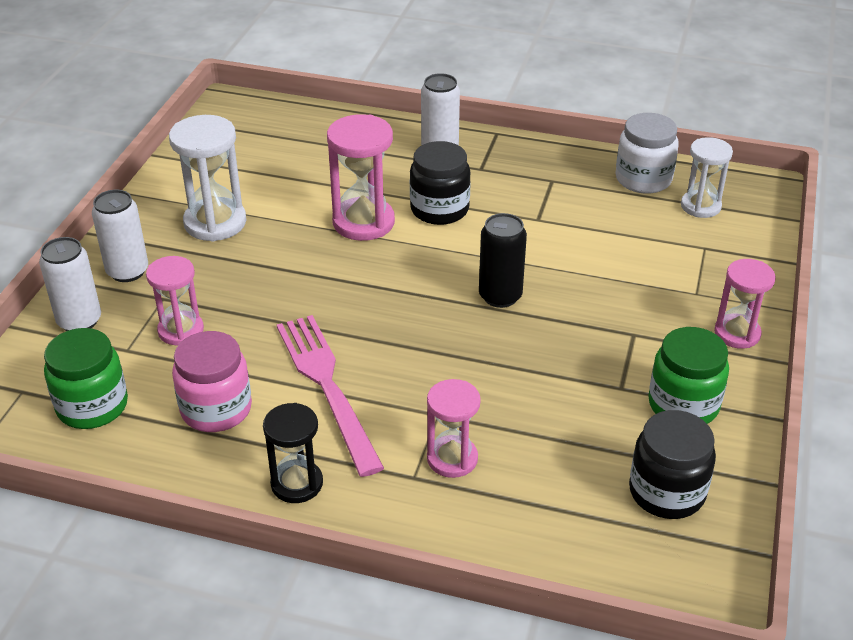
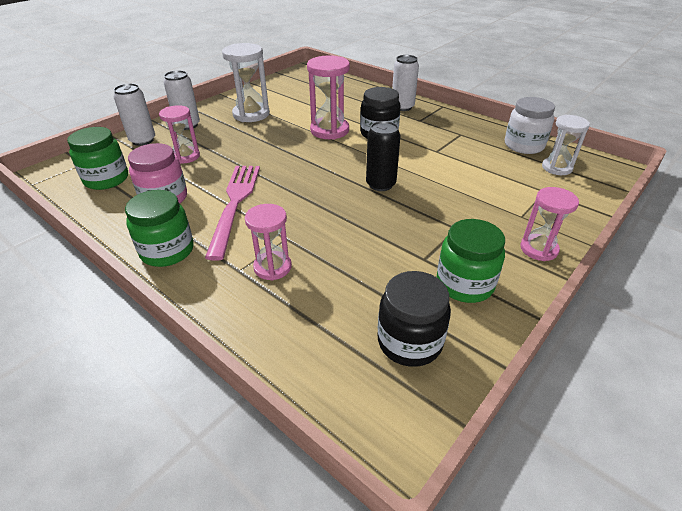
camera: 25 degrees right, 0 degrees up
black hourglass [263,403,323,503] -> green jar [125,190,194,267]

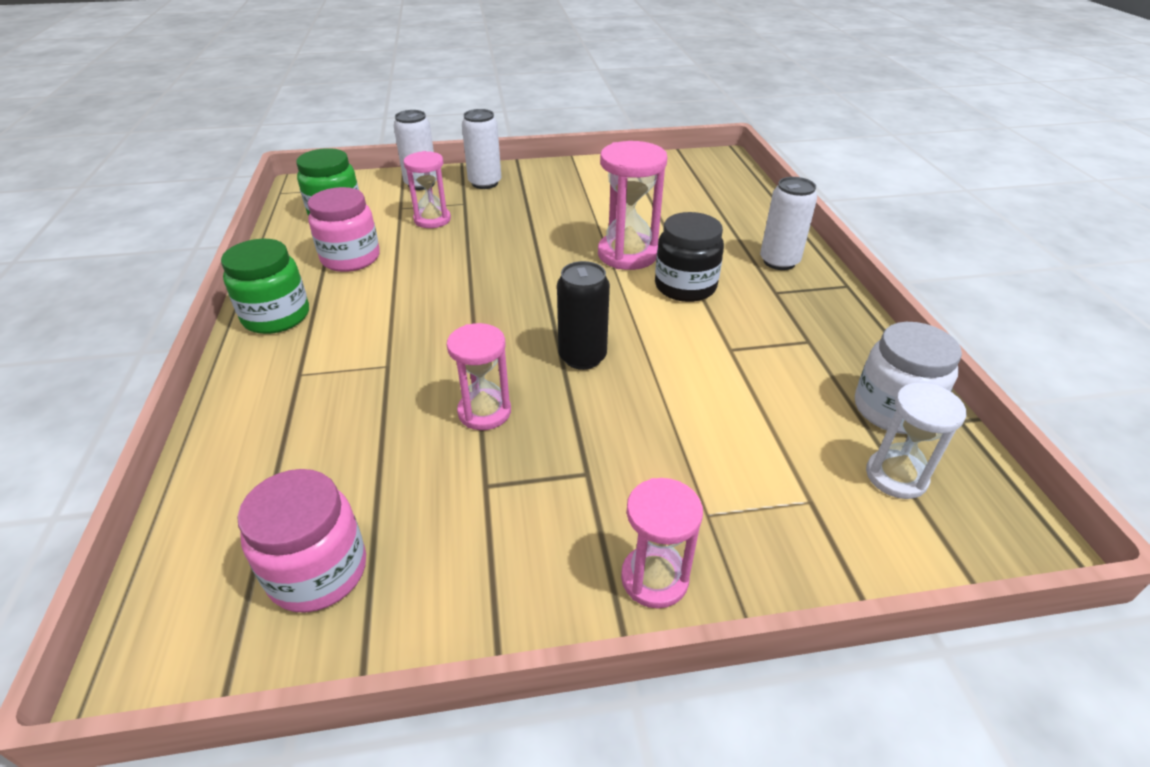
camera: 40 degrees right, 0 degrees up
pink fork [205,166,260,261] -> none
white hourglass [222,43,270,122] -> none
pink hourglass [245,204,292,280] -> pink hourglass moved to [447,323,511,430]
black jar [378,271,451,367] -> pink jar [237,469,366,613]
green jar [437,219,505,303] -> none

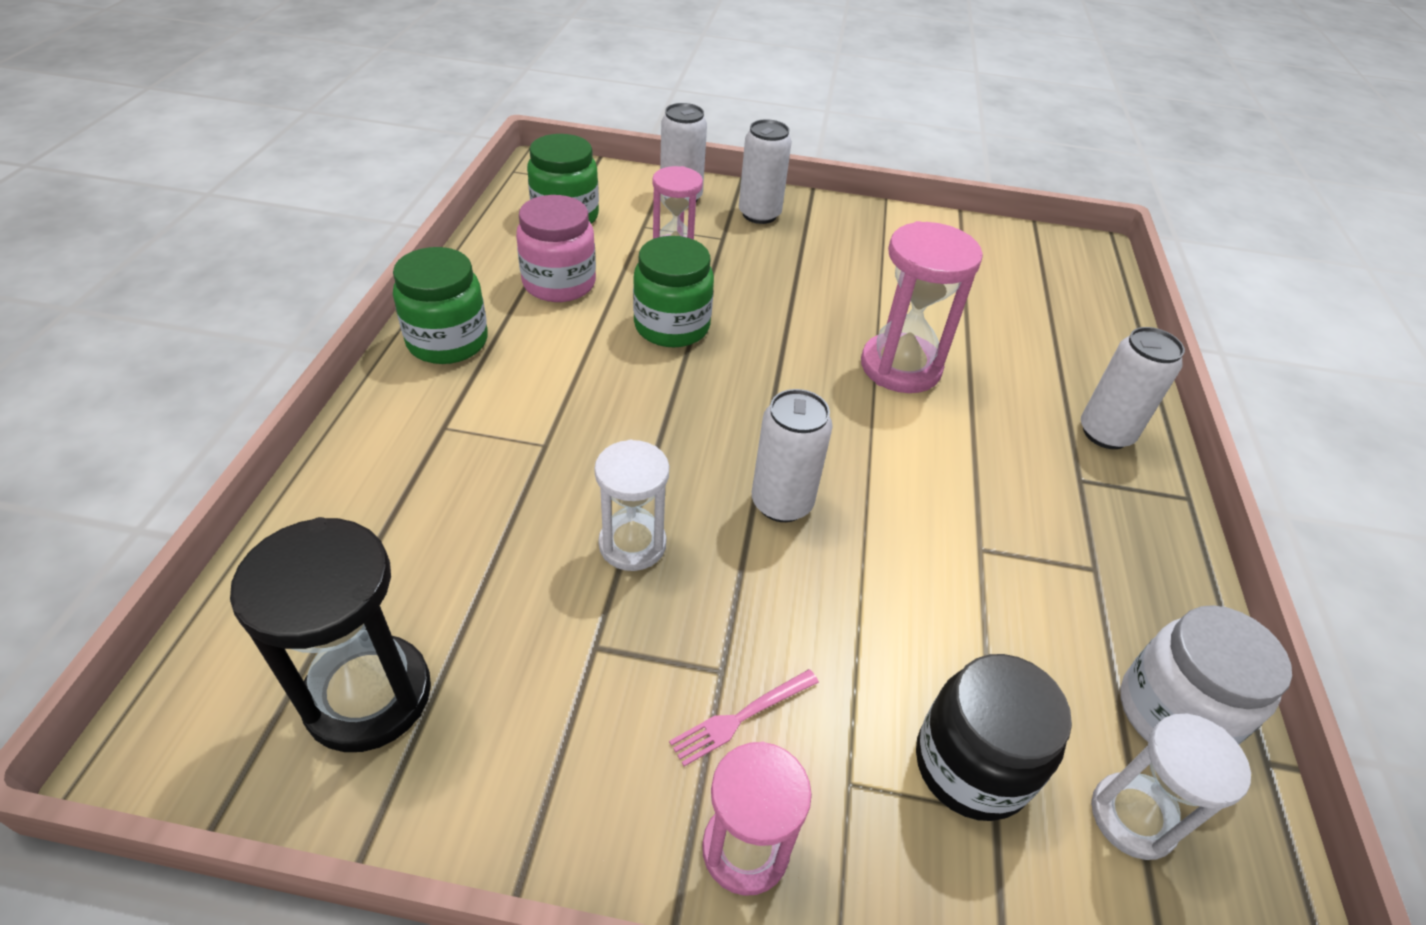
camera: 15 degrees right, 5 degrees up
pink jar [237,469,366,613] -> black hourglass [230,517,431,752]
pink hourglass [447,323,511,430] -> white hourglass [594,440,669,571]
black can [557,261,610,370] -> white can [752,389,833,522]
black jar [655,212,724,302] -> black jar moved to [916,654,1072,821]
none -> green jar [633,236,714,347]
none -> pink fork [669,669,819,767]

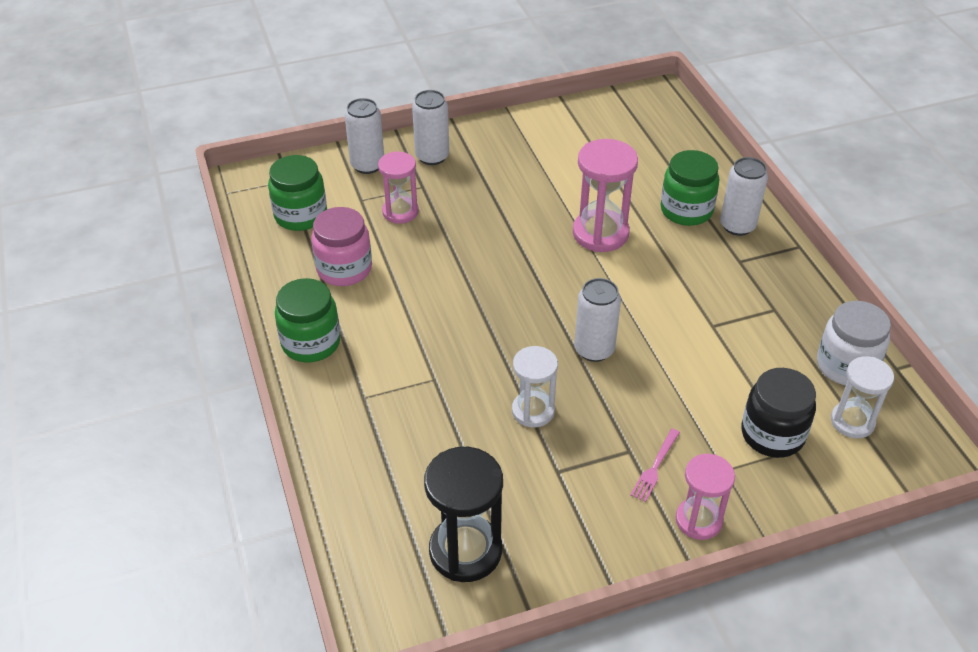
camera: 25 degrees left, 0 degrees up
green jar [633,236,714,347] -> green jar moved to [661,150,719,226]

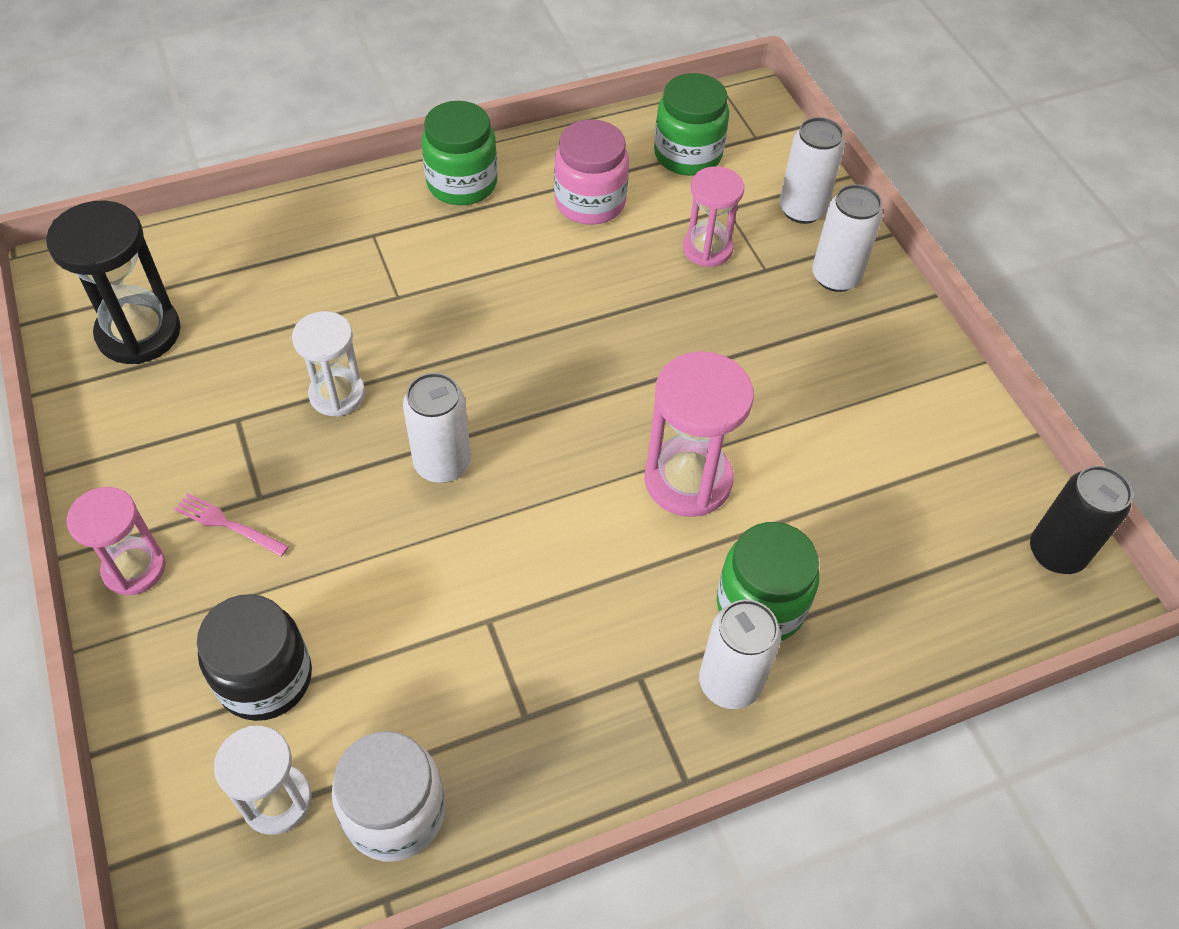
camera: 85 degrees right, 10 degrees up
none -> black can [1030,466,1133,574]

